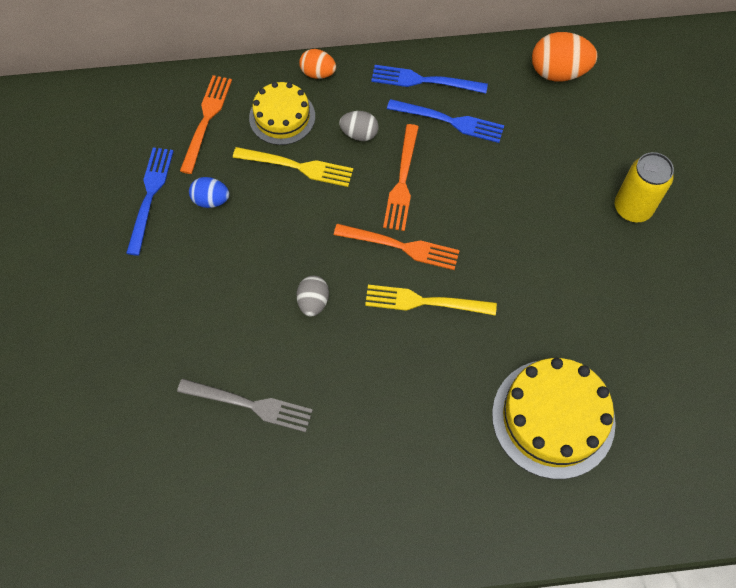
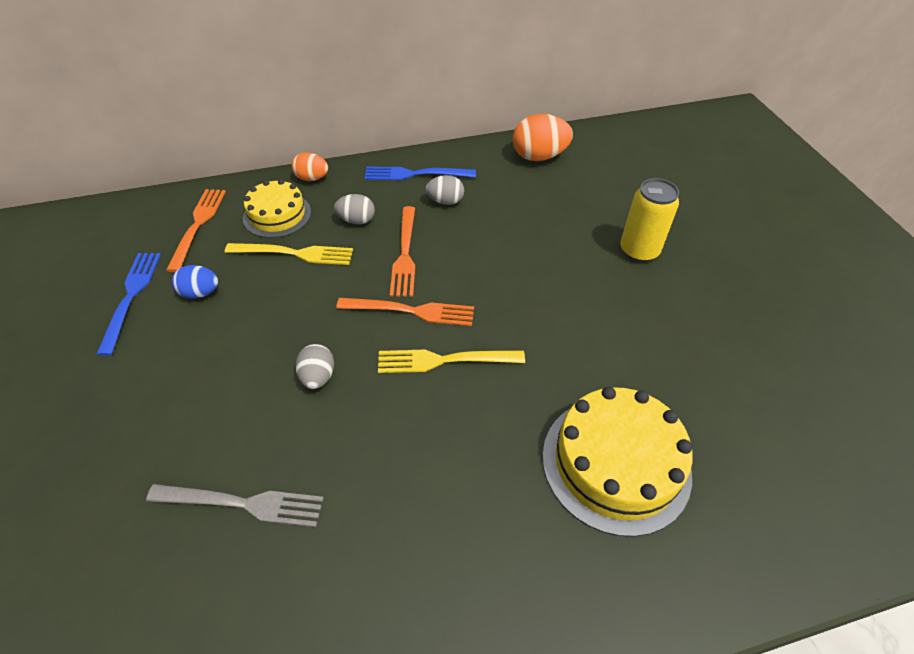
camera: 10 degrees left, 15 degrees down
blue fork [387,99,504,143] -> grey egg [426,175,464,205]

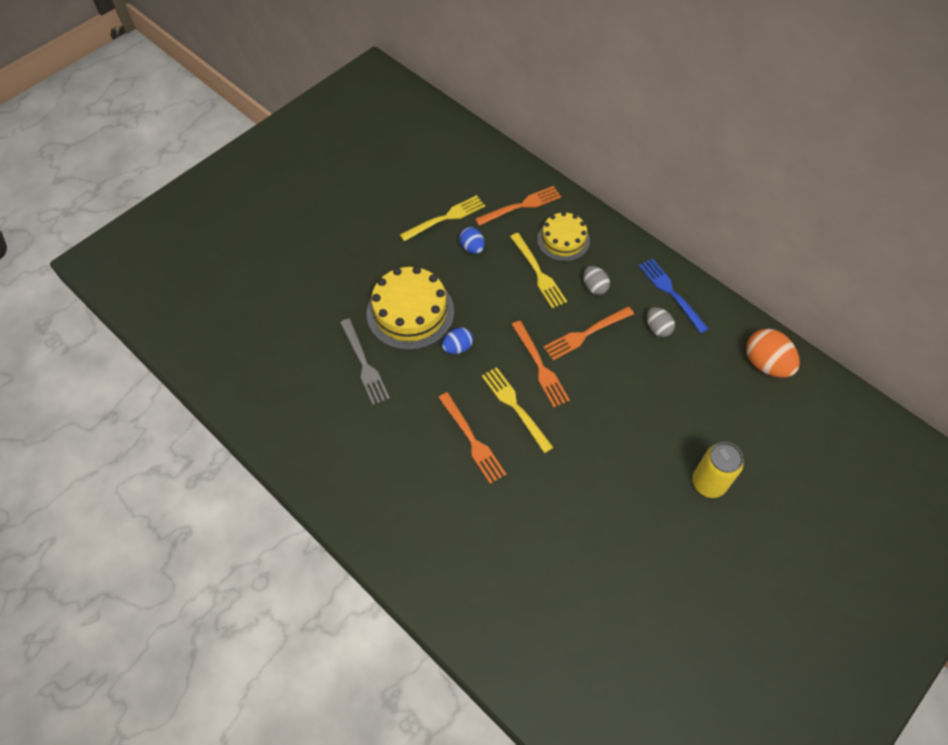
camera: 60 degrees right, 10 degrees up
blue fork [96,253,161,356] -> yellow fork [400,195,485,241]
orange egg [291,152,328,181] -> none
grey egg [295,344,334,389] -> blue egg [442,327,473,354]
yellow cake [542,387,693,537] -> yellow cake moved to [367,266,454,350]
none -> orange fork [438,392,506,484]

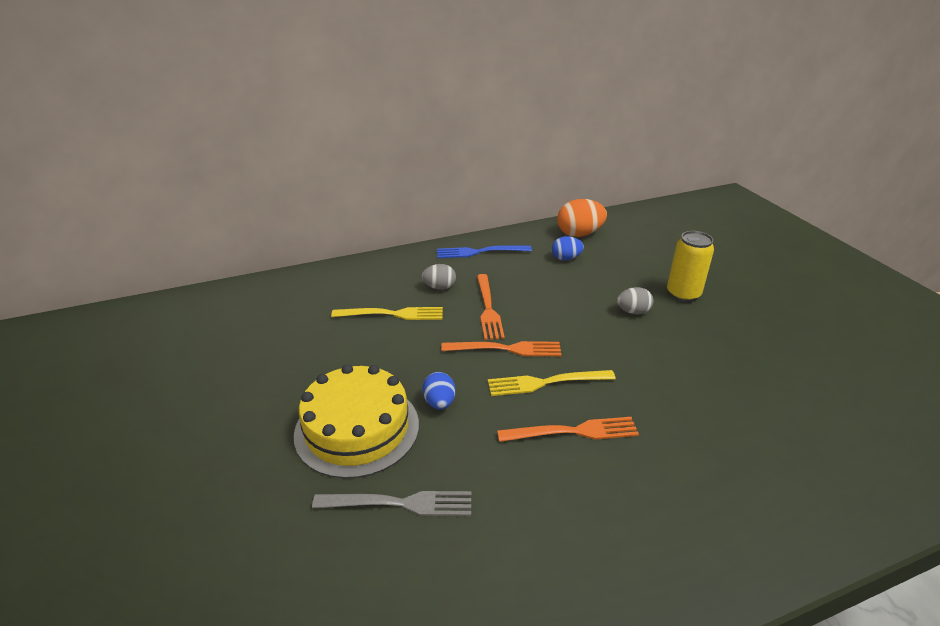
camera: 65 degrees left, 25 degrees down
yellow fork [400,195,485,241] -> none
blue egg [459,227,485,254] -> blue egg moved to [552,236,584,260]
orange fork [475,186,561,226] -> none
yellow cake [537,212,590,261] -> none
grey egg [647,307,675,337] -> grey egg moved to [617,287,653,314]

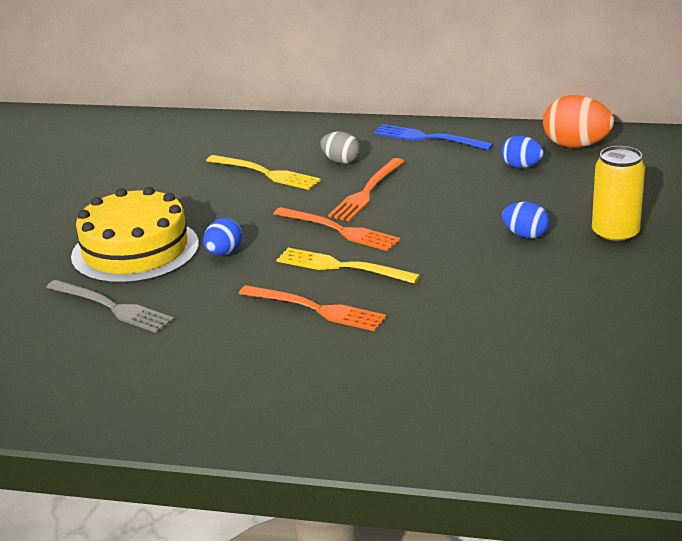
camera: 35 degrees right, 5 degrees down
grey egg [617,287,653,314] -> blue egg [502,202,549,238]

